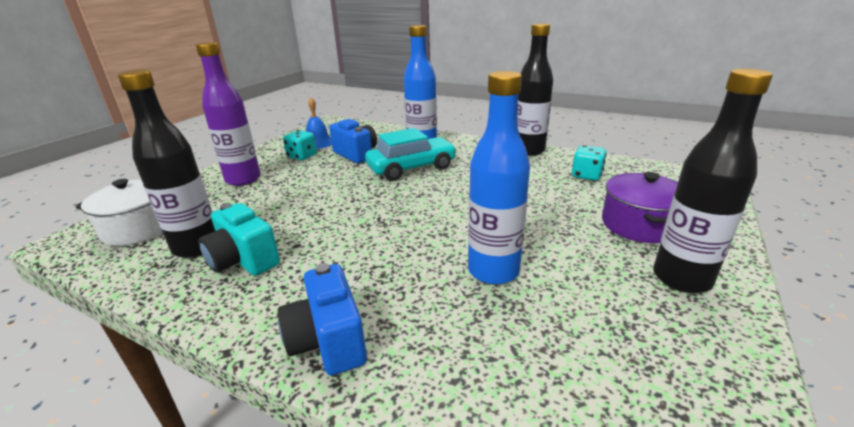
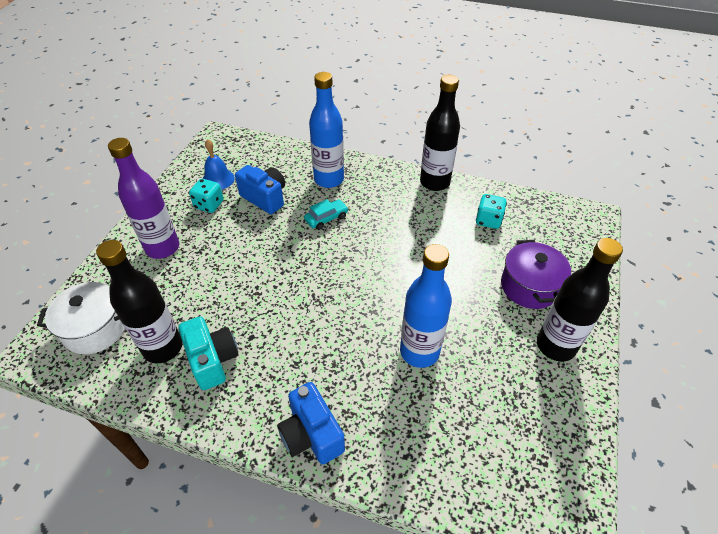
camera: 10 degrees left, 20 degrees up
turquoise camera [198,203,280,276] -> turquoise camera turned 150 degrees counterclockwise [178,316,239,390]
turquoise car [365,128,457,180] -> turquoise car [304,199,349,230], size x0.52

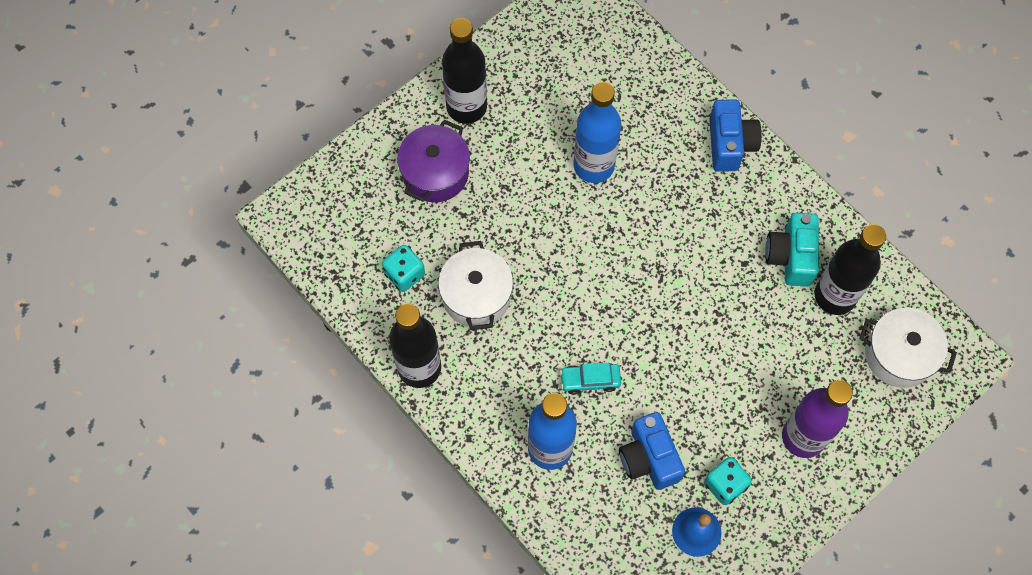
camera: 150 degrees left, 20 degrees up
none -> white pot [438,241,513,330]

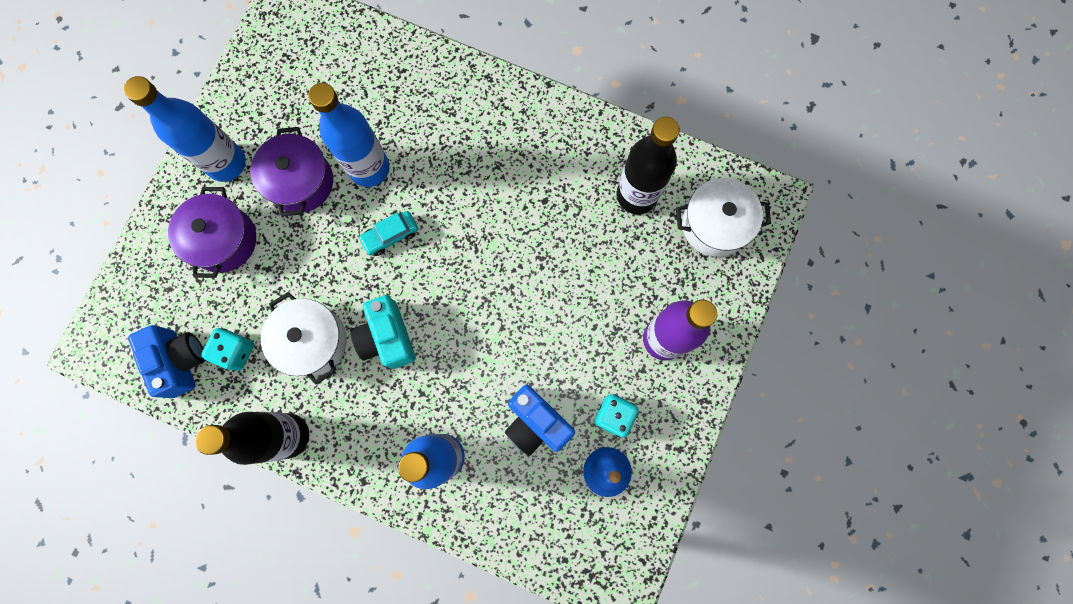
camera: 25 degrees left, 10 degrees up
black bottle [442,18,487,124] -> blue bottle [124,76,246,182]
turquoise car [560,363,621,395] -> turquoise car moved to [358,211,418,256]
blue camera [709,99,762,172] -> blue camera moved to [128,325,205,398]
turquoise camera [765,213,819,287] -> turquoise camera moved to [350,295,416,369]
none -> purple pot [250,127,333,216]

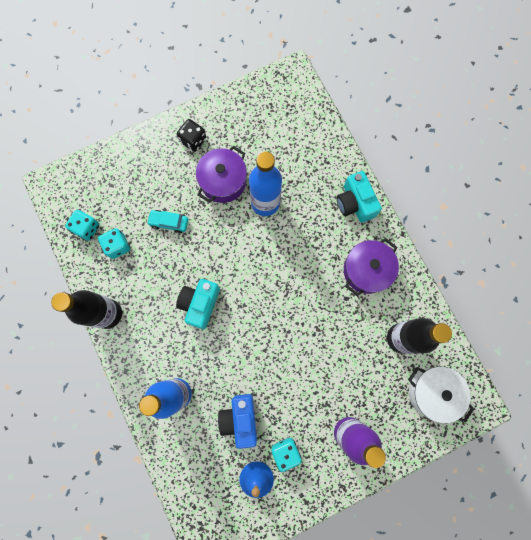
camera: 40 degrees right, 0 degrees up
blue bottle [124,76,246,182] -> black dice [177,119,206,152]
blue camera [128,325,205,398] -> turquoise dice [65,210,100,241]
purple pot [168,187,256,278] -> purple pot moved to [344,238,399,296]
white pot [261,292,347,384] -> none
turquoise car [358,211,418,256] -> turquoise car moved to [147,210,188,233]
none -> turquoise camera [337,171,382,223]

